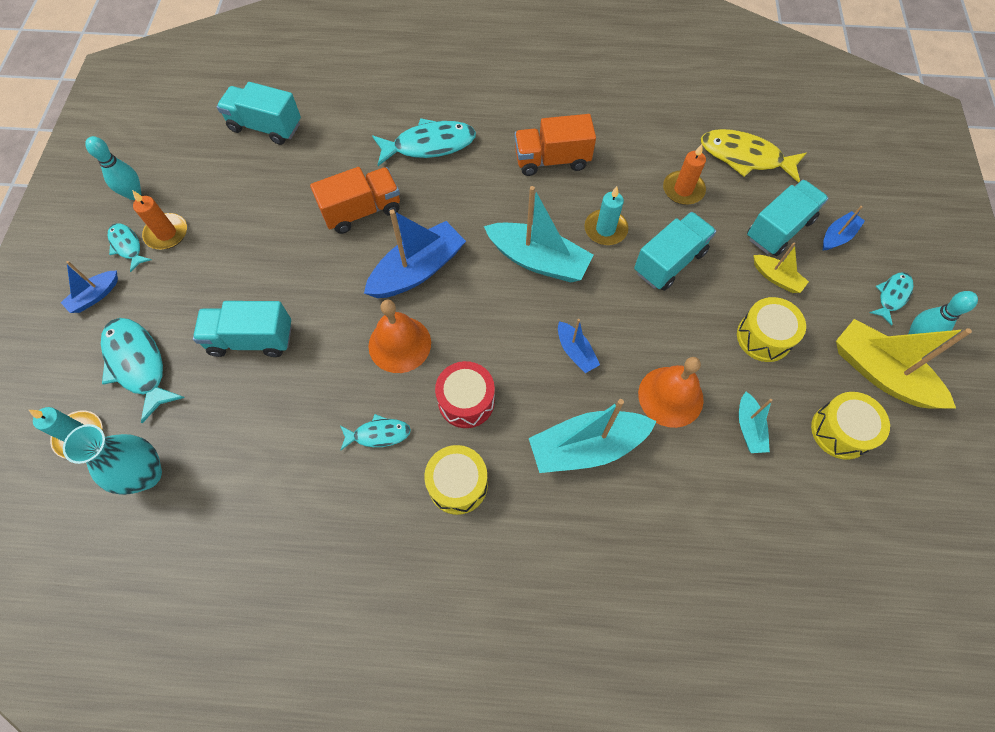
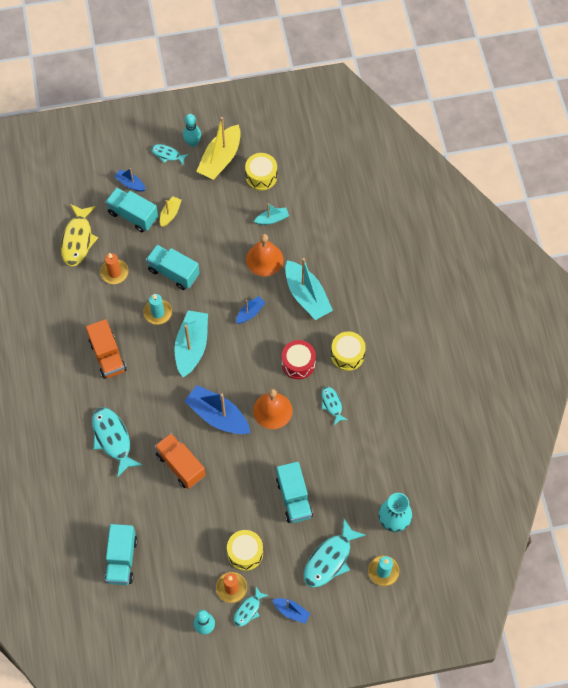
camera: 105 degrees left, 0 degrees up
yellow drum [737,297,806,362] -> yellow drum moved to [227,530,263,571]

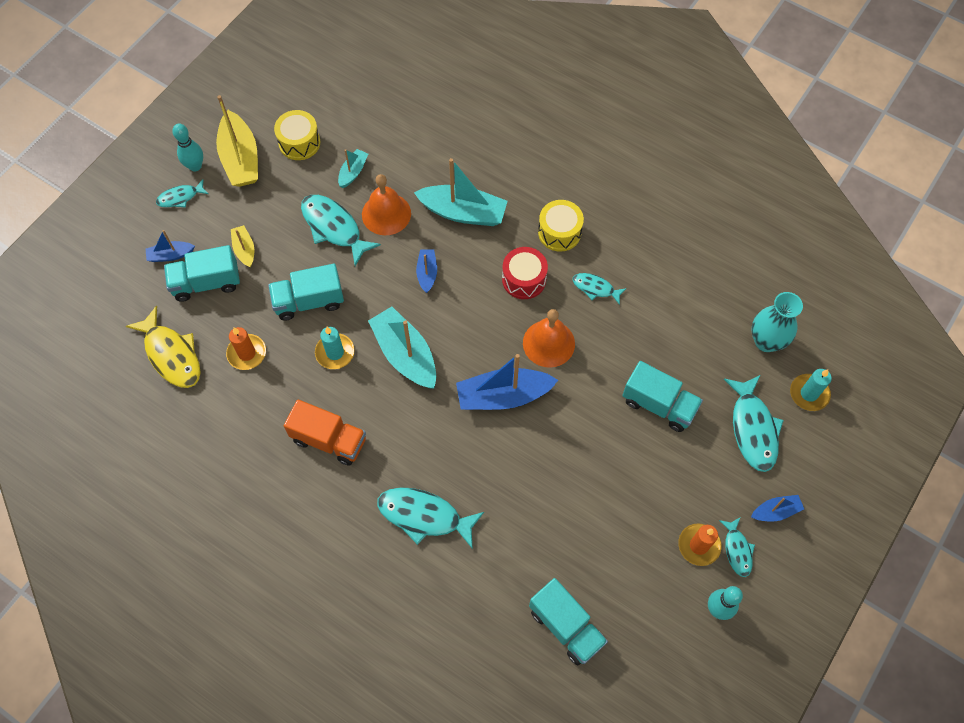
camera: 45 degrees left, 0 degrees up
orange truck [154,433,206,489] -> none
yellow drum [227,530,263,571] -> none
none -> turquoise fish [301,195,381,266]

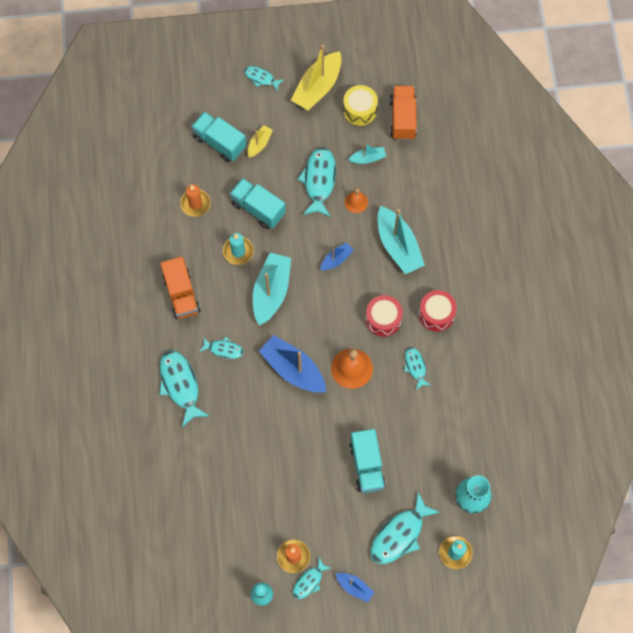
camera: 50 degrees right, 5 degrees up
yellow fish [126,306,201,388] -> none
blue boat [146,230,195,262] -> none
turquoise bowling pin [172,124,203,171] -> none
orange bell [362,174,411,235] -> orange bell [345,188,368,213], size x0.59
turquoise truck [529,578,608,665] -> none
yellow drum [538,200,584,252] -> red drum [419,290,457,332]
none -> turquoise fish [199,337,244,359]
none -> orange truck [390,86,417,140]

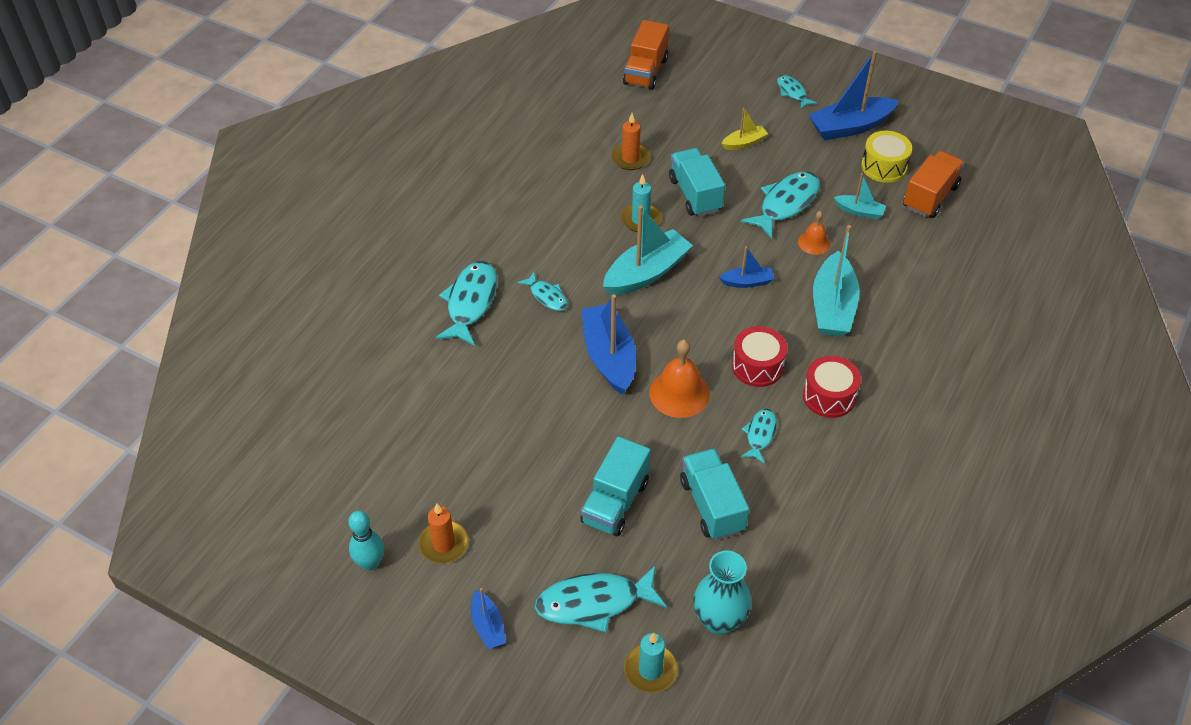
camera: 35 degrees right, 20 degrees down
orange truck [160,256,201,319] -> orange truck moved to [623,20,669,90]
turquoise truck [191,112,247,162] -> turquoise truck moved to [680,448,749,540]
yellow boat [291,45,342,110] -> blue boat [809,51,899,140]
turquoise fish [293,557,331,599] -> none

